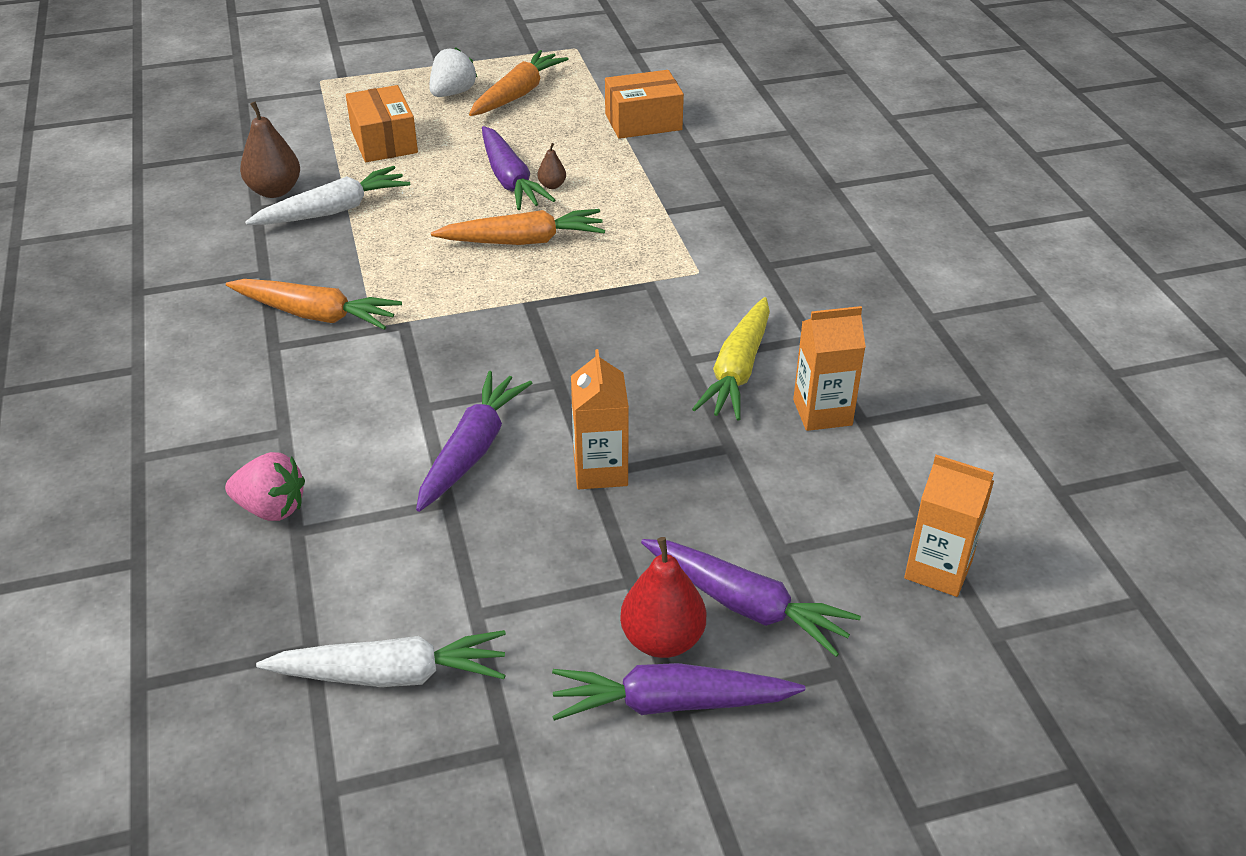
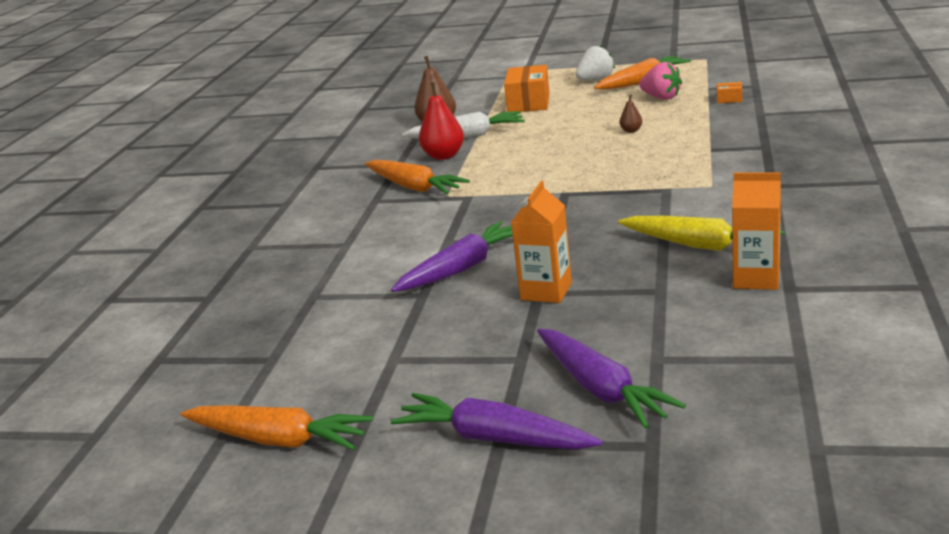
camera: 30 degrees right, 15 degrees down
pink strawberry [225,452,305,521] -> pink strawberry moved to [639,62,682,100]
white carrot [256,630,506,687] -> none
orange carrot [431,209,605,245] -> orange carrot moved to [181,406,373,450]
purple carrot [482,126,556,210] -> none
orange box [605,70,684,139] -> orange box [717,82,742,103], size x0.45
red pear [620,537,706,658] -> red pear moved to [419,82,464,160]
yellow carrot [692,297,770,421] -> yellow carrot turned 105 degrees counterclockwise [618,216,785,251]
orange carton [904,455,994,597] -> none

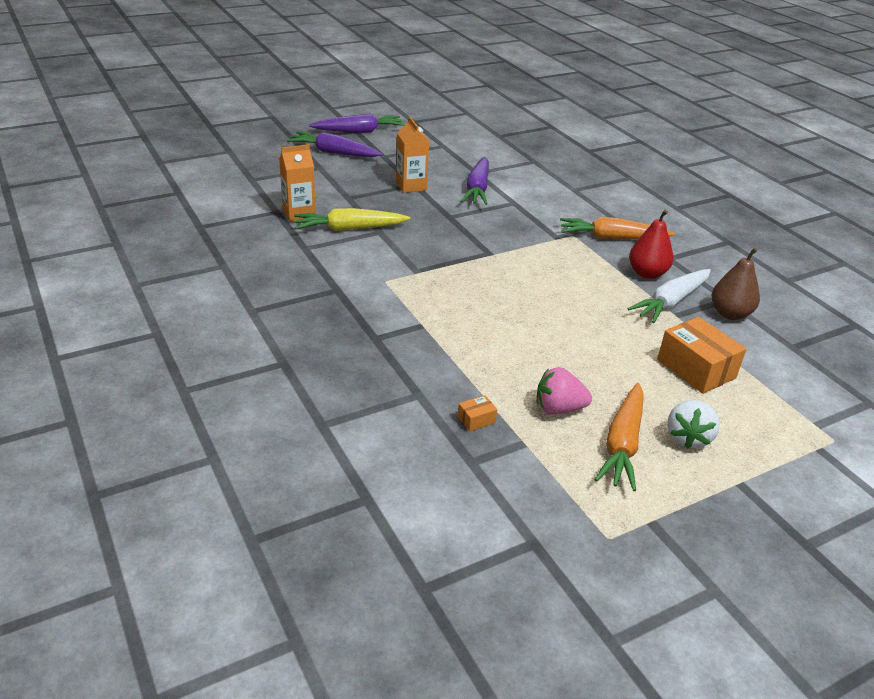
camera: 135 degrees right, 10 degrees up
orange carrot [181,406,373,450] -> none
brown pear [620,95,642,133] -> none

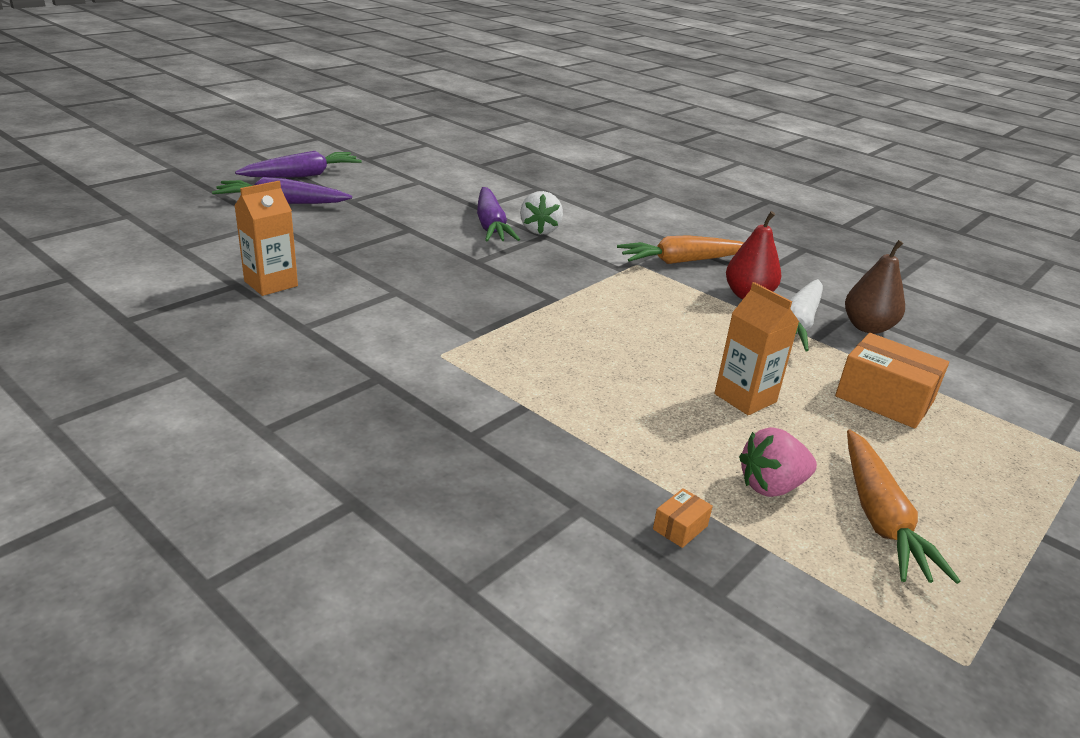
camera: 20 degrees left, 5 degrees down
yellow carrot [294,208,410,231] -> none
orange carton [396,117,429,193] -> orange carton moved to [714,282,799,415]
white strawberry [667,400,720,449] -> white strawberry moved to [520,191,563,235]

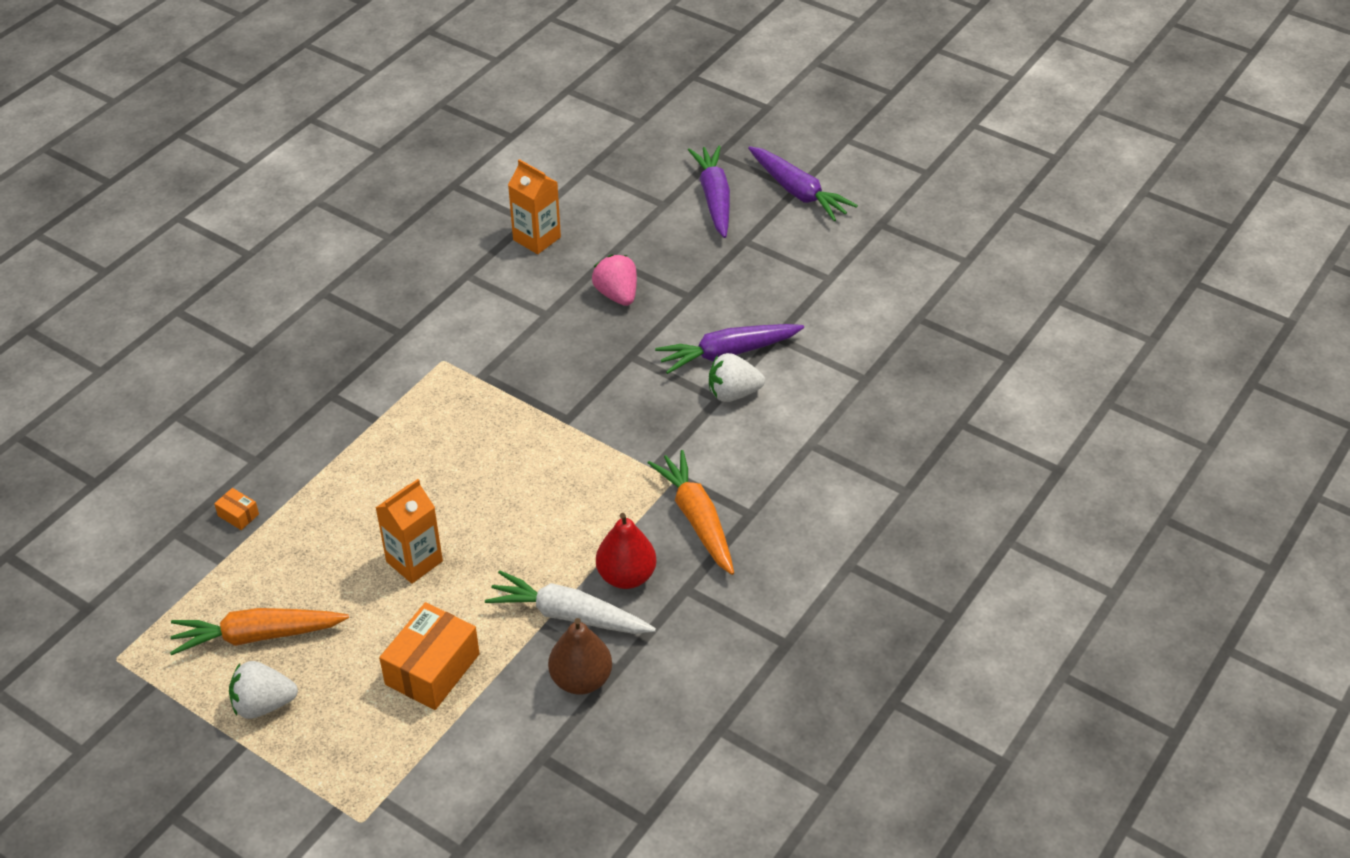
camera: 85 degrees right, 15 degrees up
pink strawberry [739,427,817,497] -> pink strawberry moved to [592,255,637,306]
none -> white strawberry [229,661,298,719]

